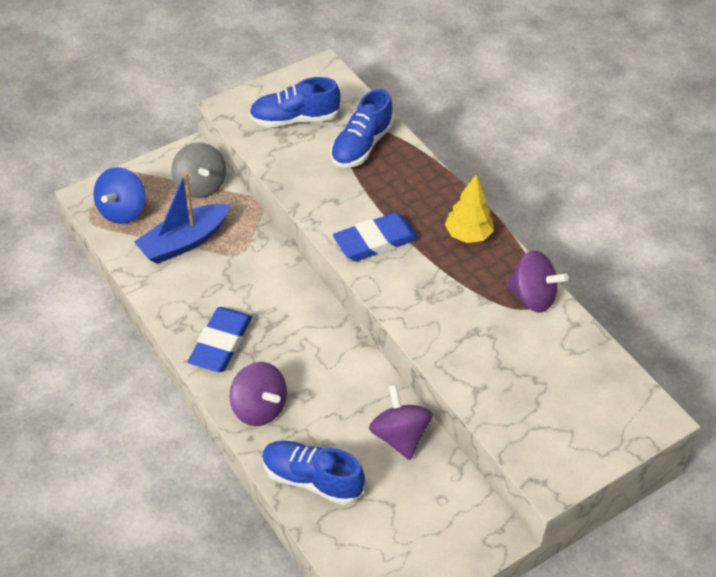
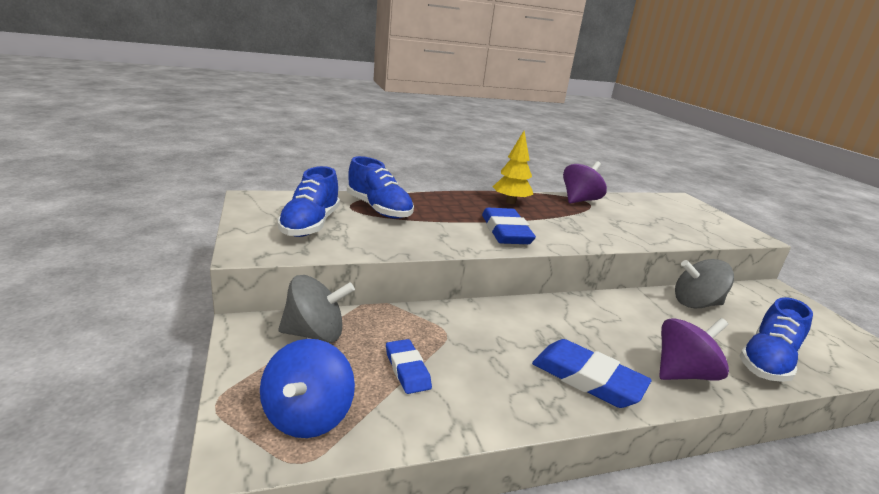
camera: 75 degrees left, 25 degrees down
blue spinning top [93,167,146,224] -> blue spinning top turned 60 degrees clockwise [260,339,355,438]
blue boat [134,172,230,264] -> blue eraser [386,339,432,394]
purple spinning top [369,384,433,460] -> grey spinning top [675,259,734,308]

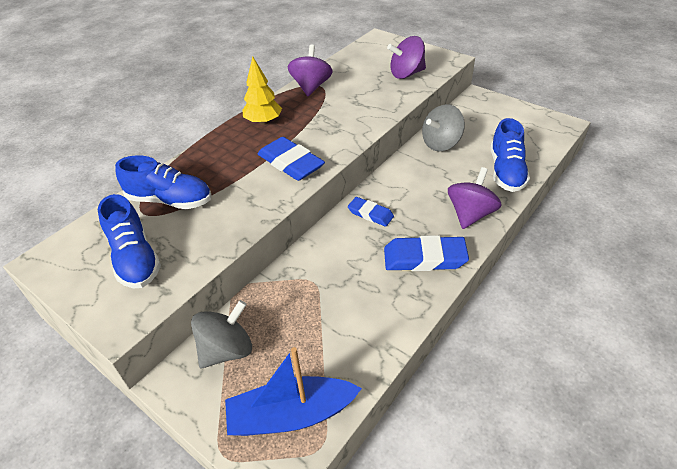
camera: 30 degrees left, 20 degrees up
blue spinning top [260,339,355,438] -> blue boat [225,347,362,436]
blue eraser [386,339,432,394] -> blue eraser moved to [348,197,394,227]
none -> purple spinning top [387,36,426,79]

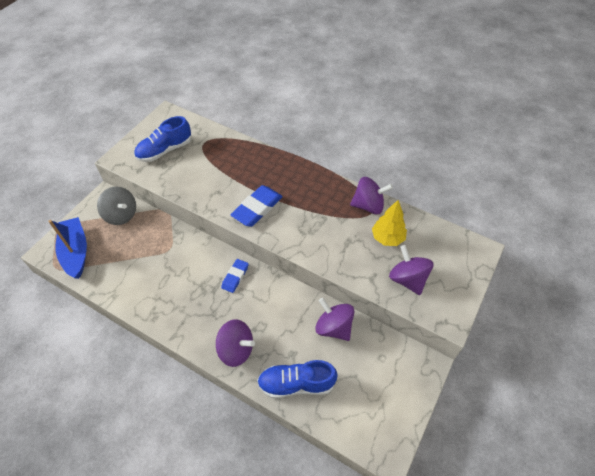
camera: 80 degrees right, 10 degrees up
blue shoe [115,155,211,209] -> none
yellow tree [242,57,282,125] -> yellow tree moved to [372,200,407,246]
blue eraser [384,235,469,271] -> none
grey spinning top [422,104,465,151] -> purple spinning top [315,298,355,341]

